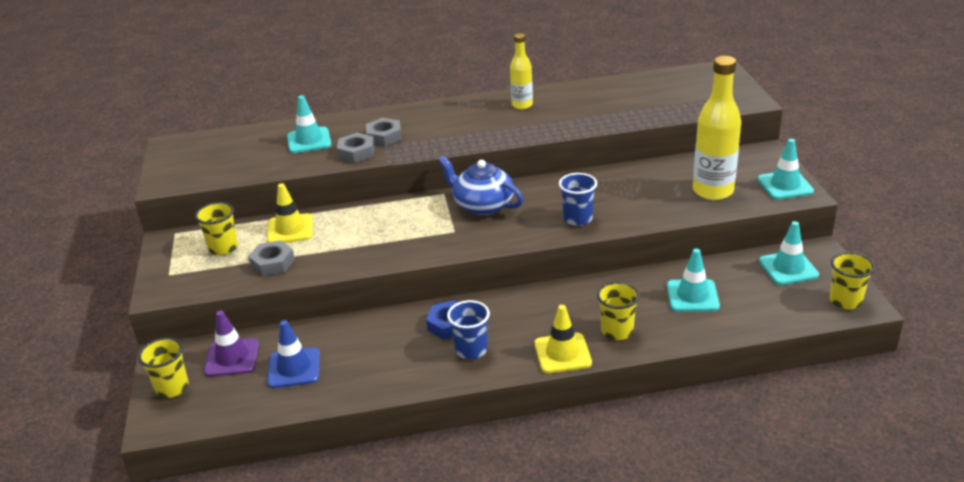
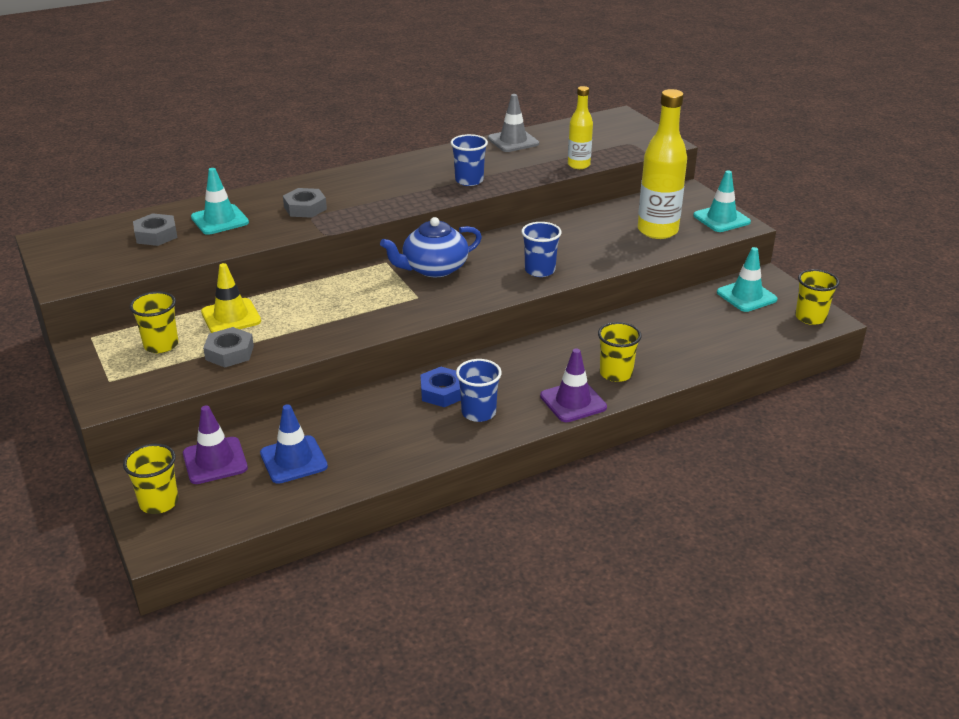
camera: 20 degrees left, 0 degrees up
grey nut [337,133,375,163] -> grey nut moved to [133,213,178,246]
blue teapot [438,156,523,215] -> blue teapot turned 45 degrees counterclockwise [380,217,482,277]
yellow bottle [510,33,533,109] -> yellow bottle moved to [568,86,593,169]
yellow traffic cone [534,305,592,373] -> purple traffic cone [540,348,607,422]
turquoise traffic cone [667,249,720,312] -> none
none -> blue cup [451,134,488,186]
none -> grey traffic cone [488,94,539,152]

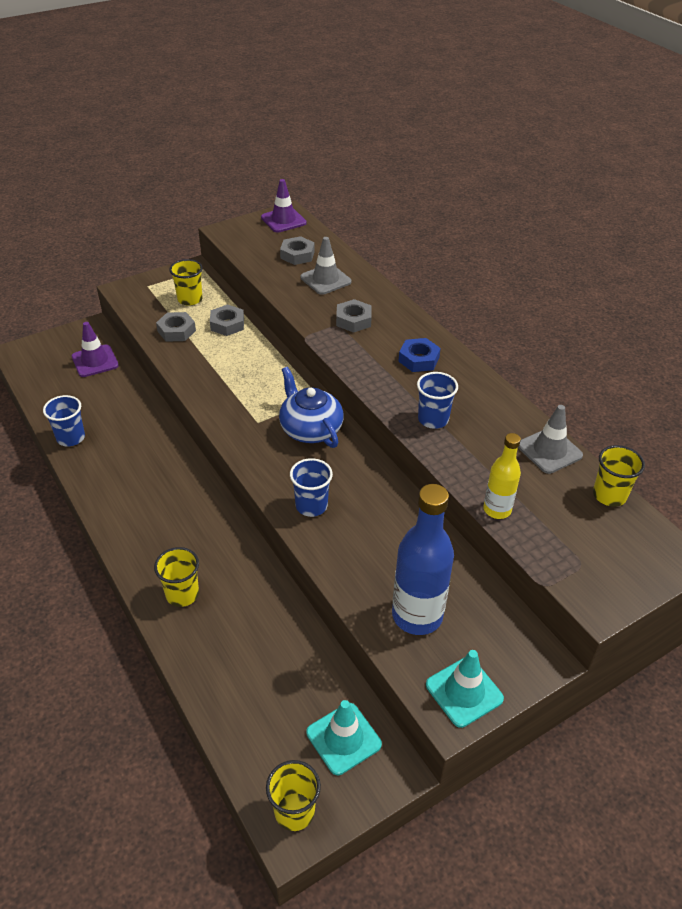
camera: 85 degrees right, 10 degrees up
yellow cup [123,444,178,514] -> yellow cup moved to [593,445,645,507]
turquoise traffic cone [191,168,249,235] -> grey traffic cone [300,237,352,295]
yellow traffic cone [201,263,261,333] -> grey nut [210,305,244,336]
blue traffic cone [260,404,328,484] -> none
blue nut [420,367,461,407] -> blue nut moved to [398,338,441,372]
blue cup [456,359,502,422] -> blue cup moved to [43,395,85,446]
purple traffic cone [540,348,607,422] -> purple traffic cone moved to [261,179,307,232]
yellow bottle [638,89,687,239] -> blue bottle [392,484,454,635]

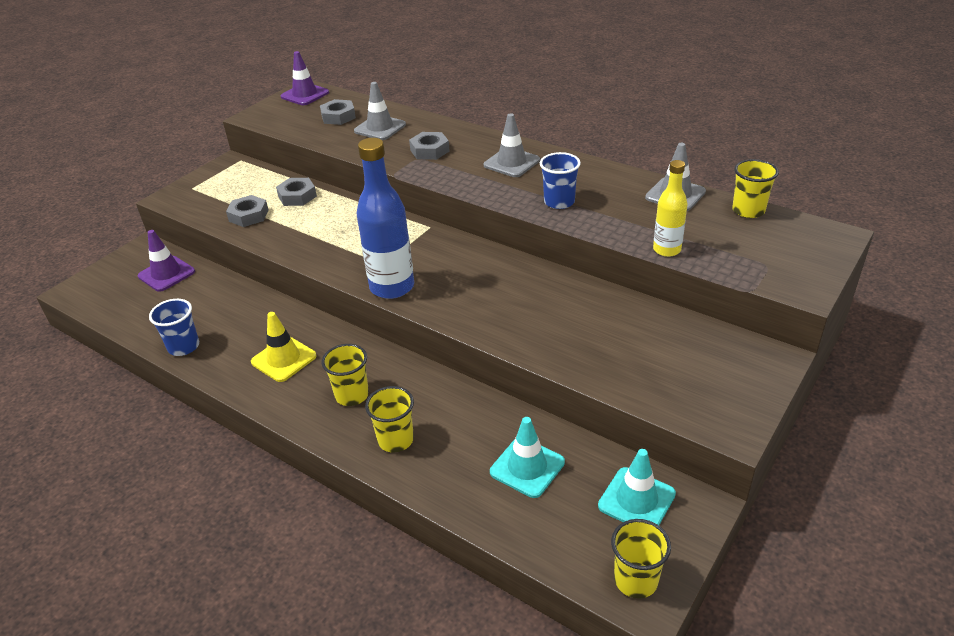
camera: 20 degrees left, 5 degrees down
yellow cup [169,259,203,306] -> yellow cup moved to [322,344,369,406]
blue teapot [279,367,344,448] -> none
blue cup [290,458,333,517] -> none
blue bottle [392,484,454,635] -> blue bottle moved to [357,138,414,299]
blue nut [398,338,441,372] -> grey traffic cone [484,113,540,177]
turquoise traffic cone [426,650,504,728] -> turquoise traffic cone moved to [490,417,565,498]
none -> yellow traffic cone [251,312,316,382]

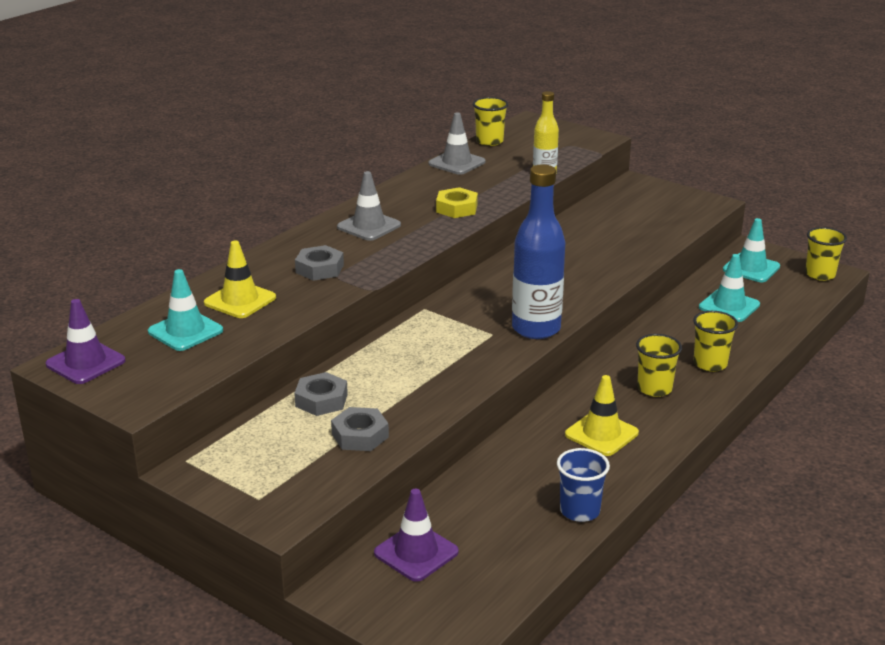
camera: 90 degrees left, 10 degrees down
grey nut [320,99,356,125] -> turquoise traffic cone [148,269,223,351]
grey traffic cone [354,82,406,140] -> yellow traffic cone [204,240,276,318]
blue cup [540,152,581,209] -> yellow nut [436,187,478,218]

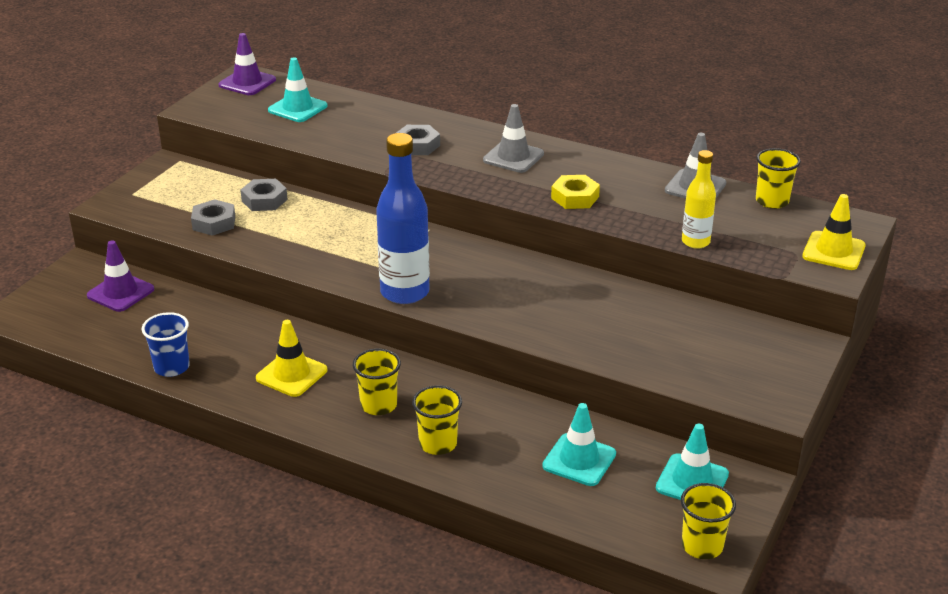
camera: 80 degrees right, 5 degrees up
yellow traffic cone [204,240,276,318] -> yellow traffic cone moved to [802,194,866,270]

